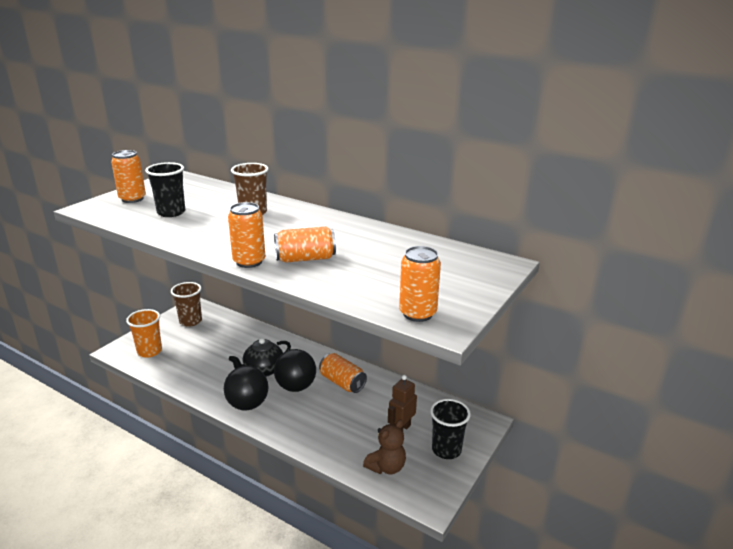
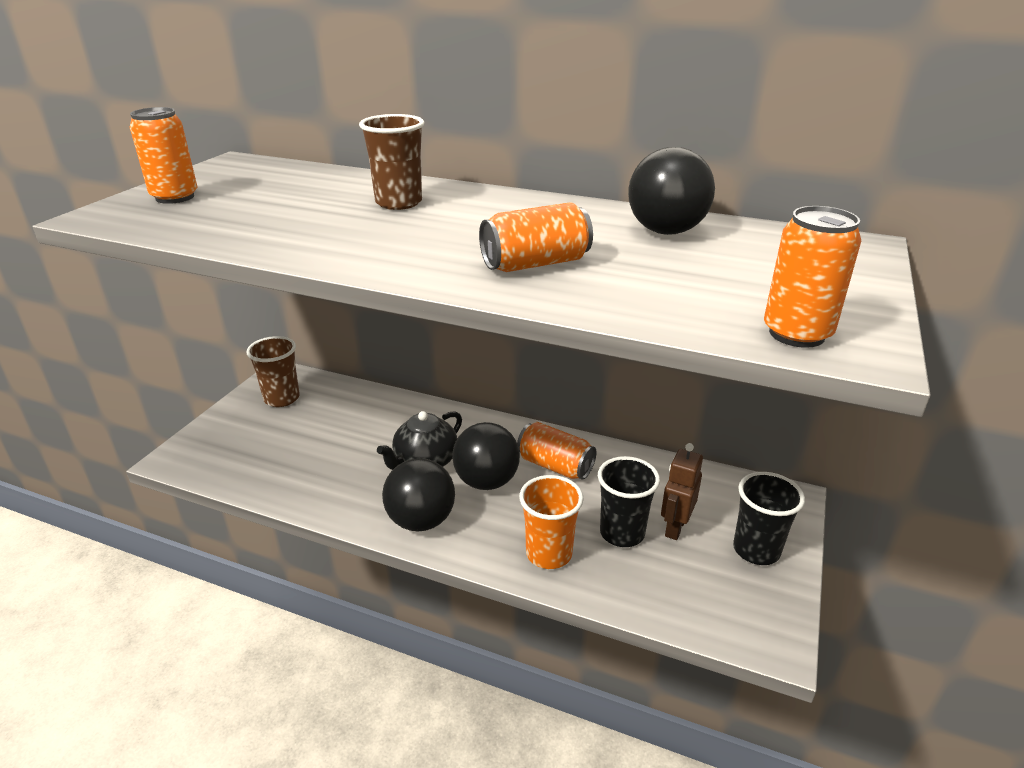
camera: 10 degrees left, 5 degrees up
orange cup [126,309,162,358] -> orange cup moved to [519,475,584,569]
black cup [145,162,185,217] -> black cup moved to [598,456,660,547]
orange can [228,202,265,268] -> none
brown teddy bear [363,419,406,474] -> none
none -> black ball [628,147,715,235]

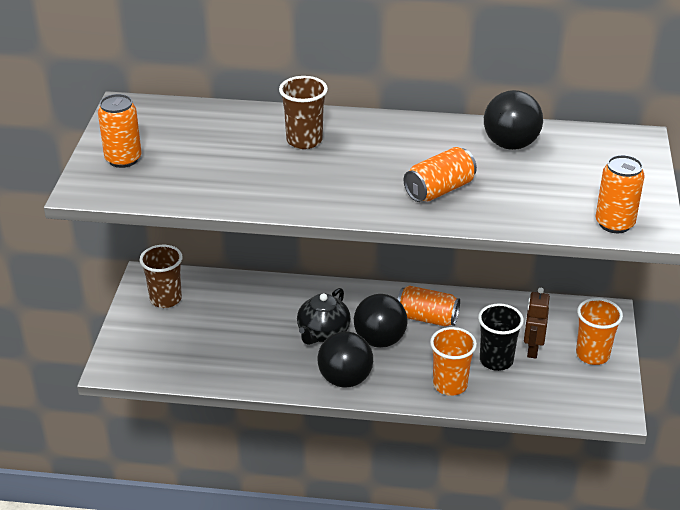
camera: 15 degrees left, 5 degrees up
black cup [733,472,805,565] -> orange cup [576,298,623,365]

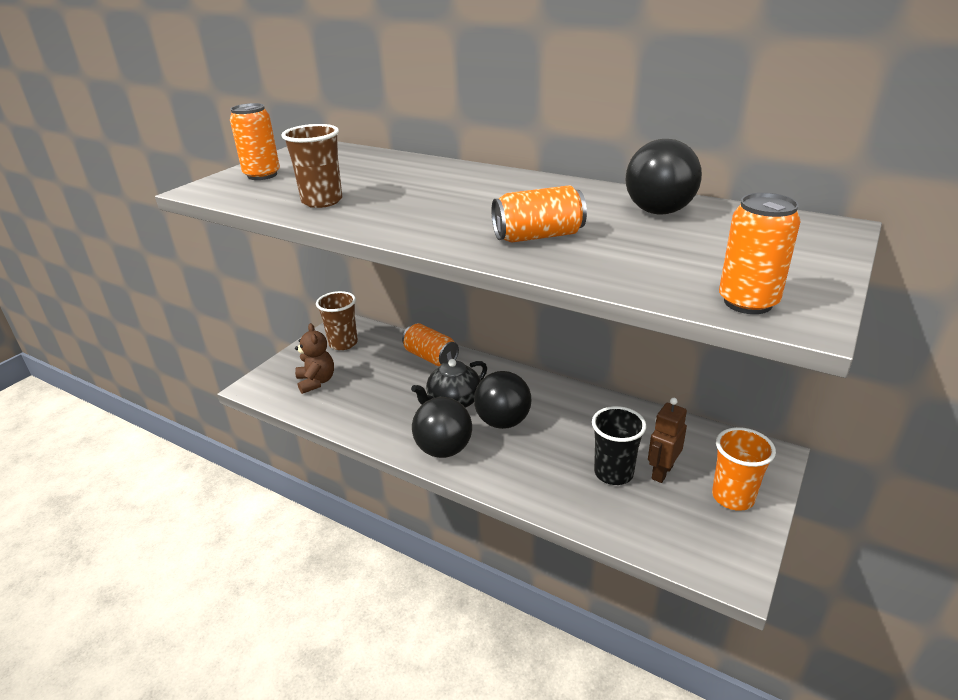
camera: 25 degrees right, 5 degrees down
brown cup [279,76,328,149] -> brown cup moved to [282,124,342,208]
orange can [397,285,460,326] -> orange can moved to [402,323,459,366]
orange cup [430,327,477,396] -> none
none -> brown teddy bear [295,323,334,394]

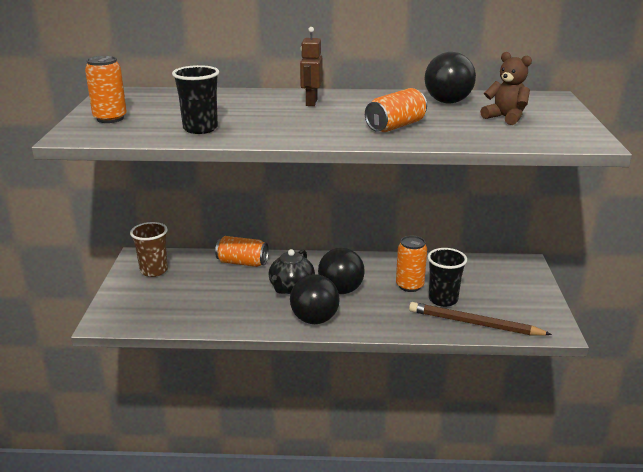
camera: 30 degrees left, 5 degrees down
brown cup [282,124,342,208] -> black cup [172,65,219,134]
brown teddy bear [295,323,334,394] -> brown teddy bear moved to [480,52,532,125]
brown robot [648,398,687,483] -> brown robot moved to [300,27,322,106]
orange cup [712,427,776,511] -> none
orange can [719,193,801,314] -> orange can moved to [396,236,427,292]
none -> brown pencil [409,302,552,336]

